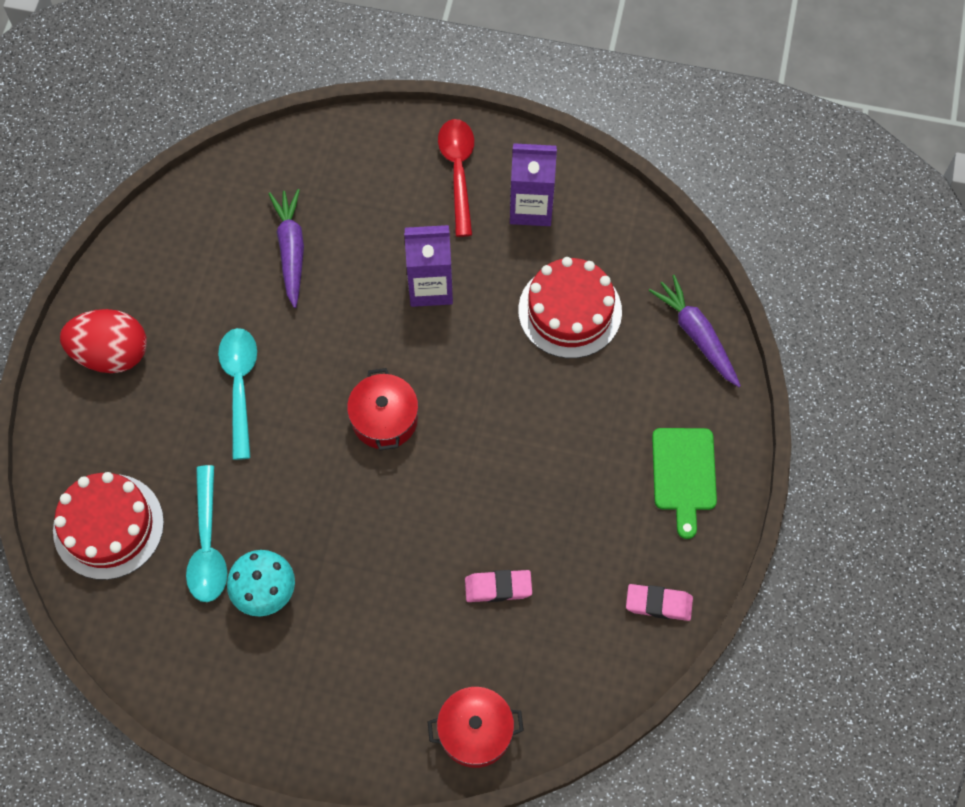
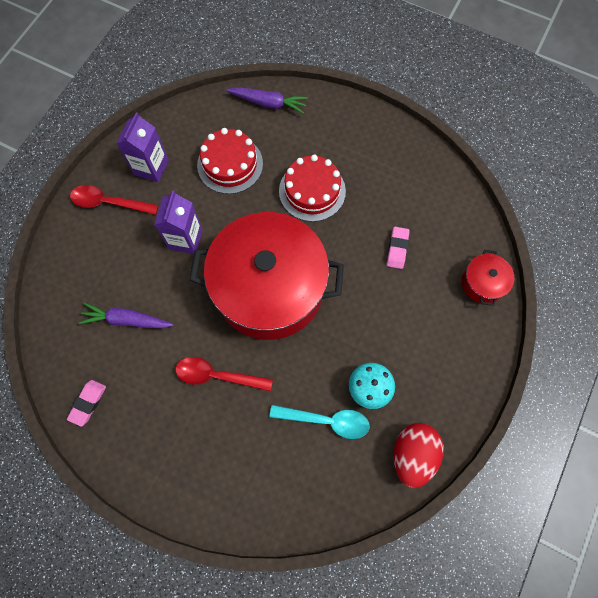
camera: 75 degrees left, 5 degrees up
red cake [53,472,164,580] -> red cake moved to [279,154,346,222]
red egg [60,309,147,373] -> red egg moved to [394,423,443,488]
turquoise spoon [218,328,257,460] -> red spoon [175,357,273,391]
red pot [347,368,418,450] -> red pot [190,212,344,340], size x2.46
pink eraser [626,584,693,621] -> pink eraser moved to [67,380,106,427]
purple carrot [649,275,741,387] -> purple carrot turned 150 degrees counterclockwise [226,87,308,114]
green cutting board [652,428,717,539] -> none

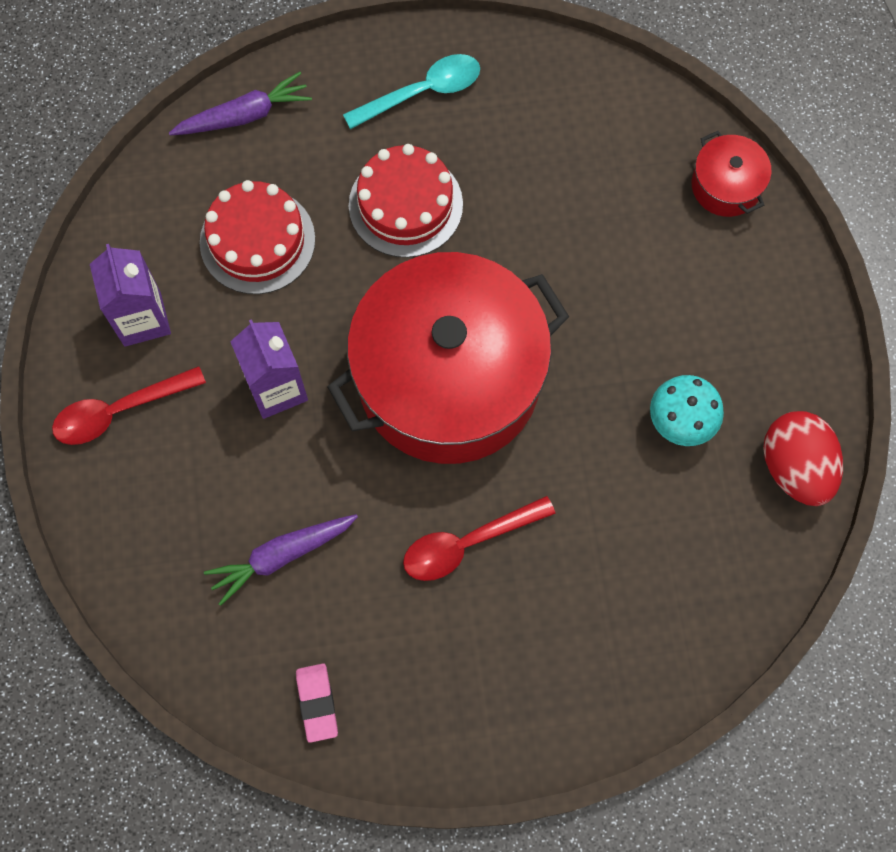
camera: 35 degrees left, 0 degrees up
turquoise spoon [270,405,370,439] -> turquoise spoon moved to [343,54,480,129]
pink eraser [387,227,410,269] -> none

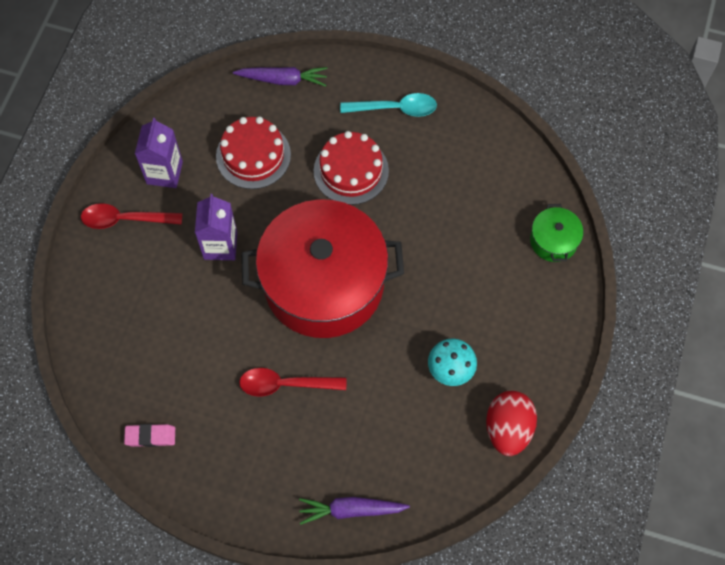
camera: 25 degrees right, 5 degrees down
purple carrot [204,514,358,606] -> purple carrot moved to [299,497,410,525]
pink eraser [296,663,338,743] -> pink eraser turned 75 degrees clockwise [124,424,175,447]
red pot [692,131,772,217] -> green pot [530,204,583,262]

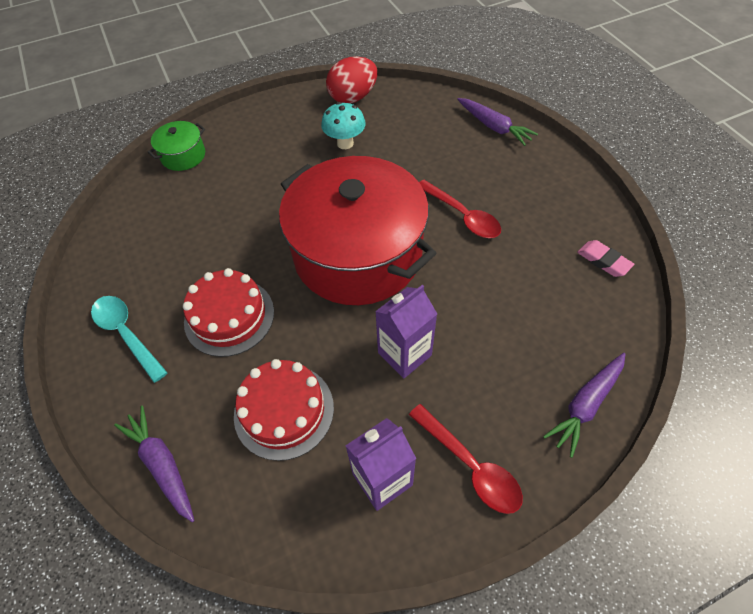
camera: 130 degrees left, 10 degrees down
none -> purple carrot [543,353,626,458]

